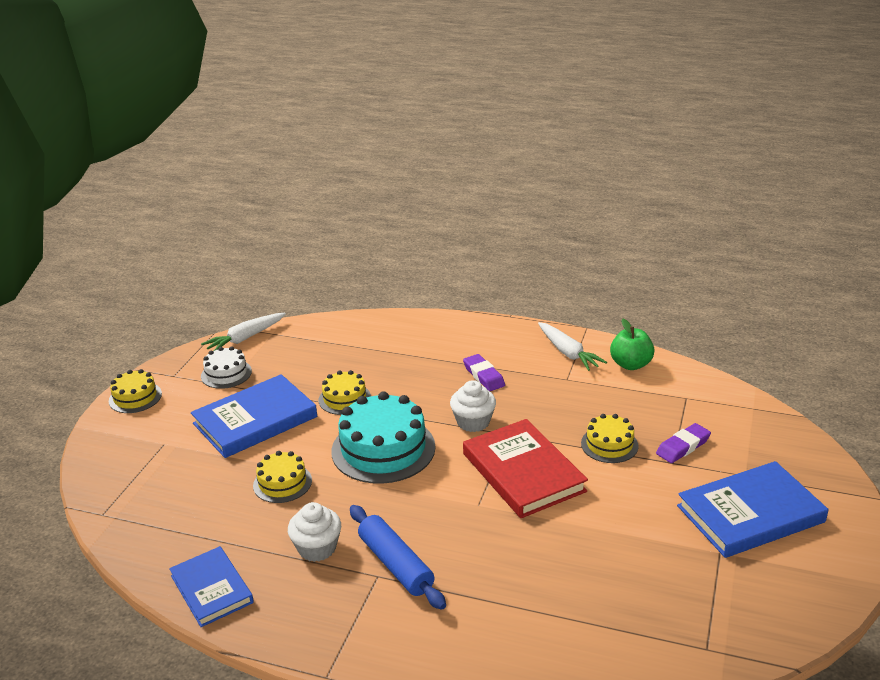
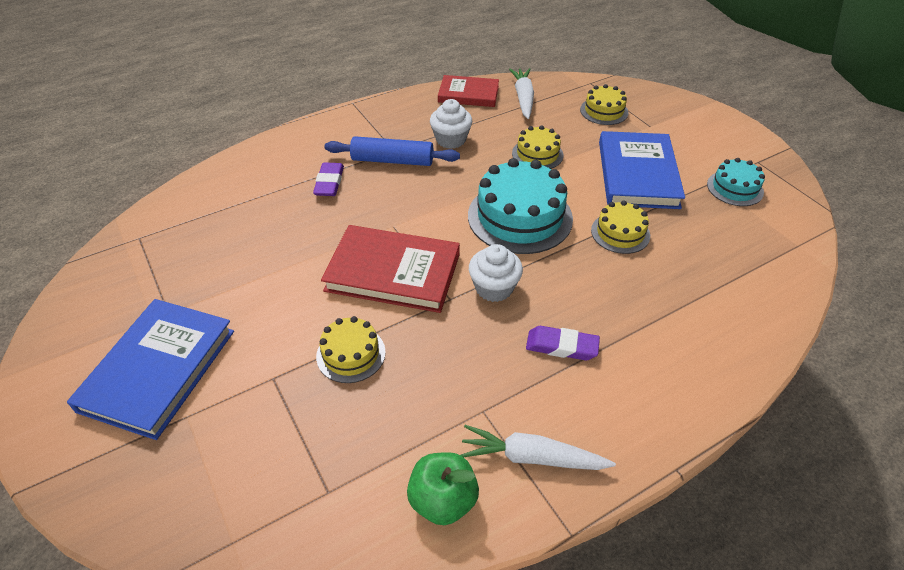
camera: 130 degrees right, 15 degrees up
yellow cake [109,369,162,413] -> yellow cake moved to [580,84,628,125]
blue book [169,546,254,627] -> red book [438,75,499,107]
white carrot [201,313,286,351] -> white carrot moved to [509,68,534,119]
white cake [201,346,252,389] -> turquoise cake [707,158,765,206]
purple eraser [656,423,711,463] -> purple eraser moved to [313,162,344,196]

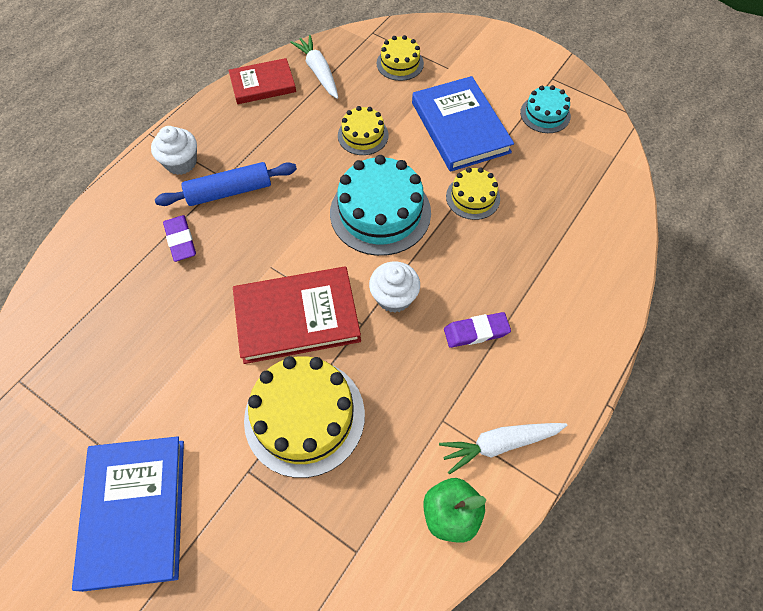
camera: 25 degrees left, 15 degrees up
yellow cake [316,316,386,383] -> yellow cake [244,356,365,478], size x1.84
white cupcake [430,99,472,149] -> white cupcake moved to [151,126,197,175]

